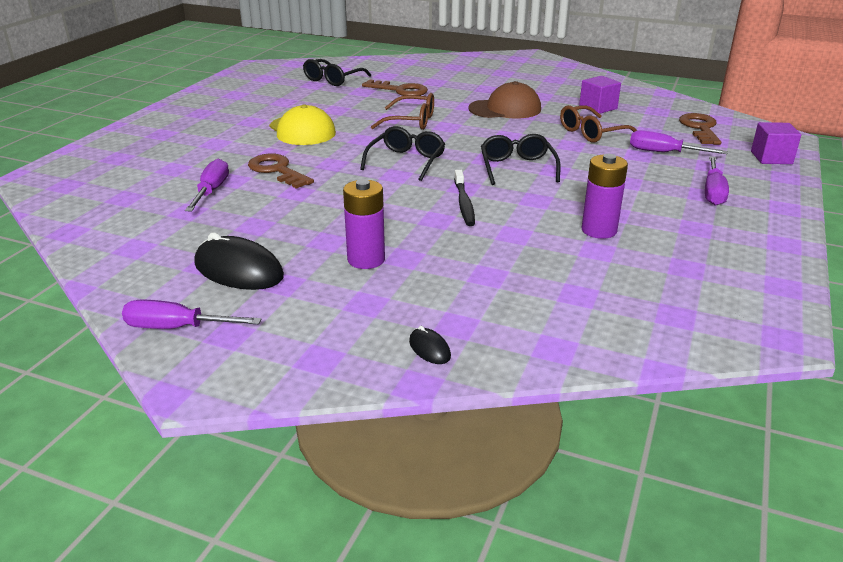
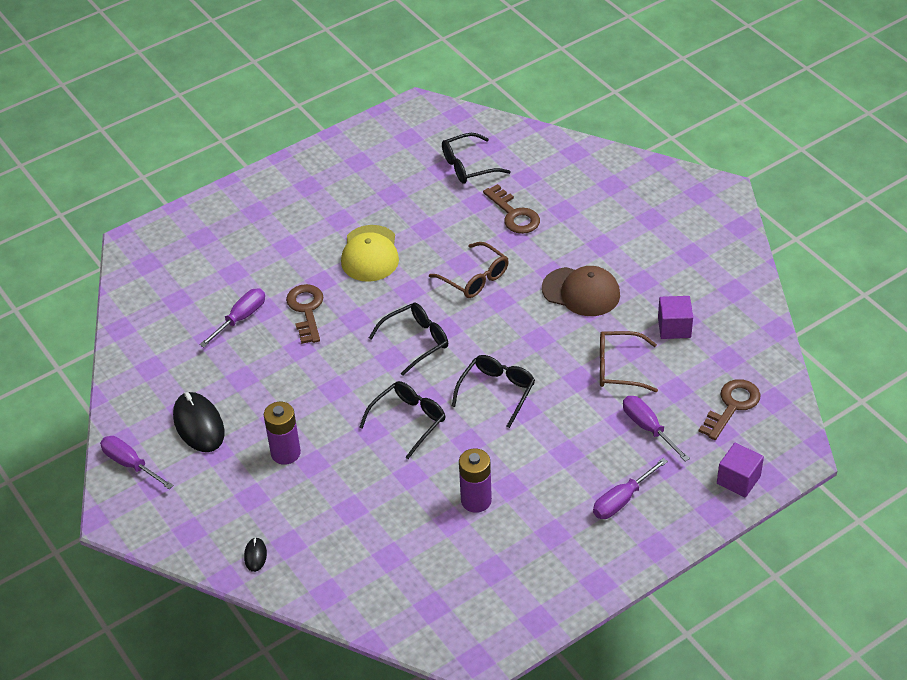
camera: 35 degrees right, 15 degrees up
black toothbrush [454,170,475,226] -> black glasses [359,381,445,459]

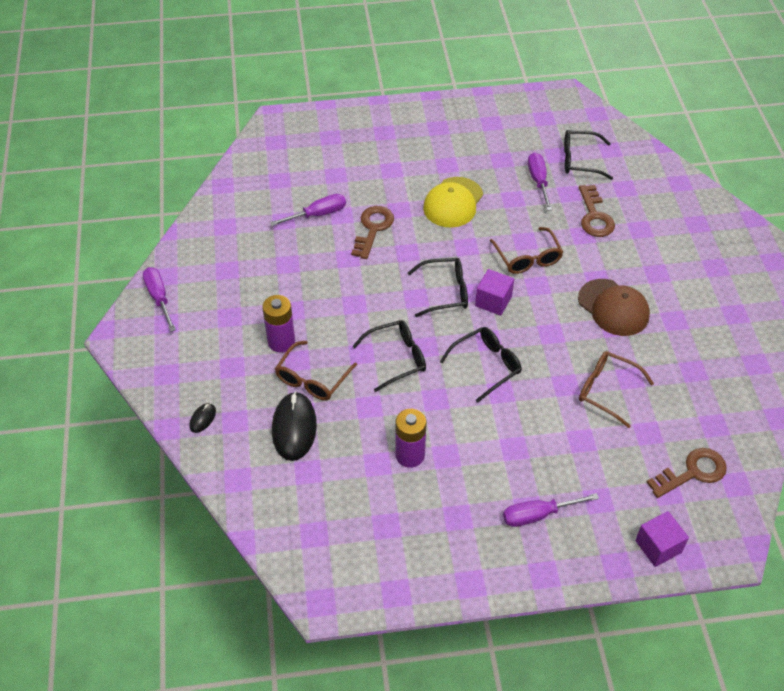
camera: 25 degrees right, 5 degrees up
black mouse [173,392,225,452] -> black mouse moved to [272,391,317,461]
purple screwdriver [623,396,690,461] -> purple screwdriver moved to [528,152,552,211]
purple cube [658,296,693,339] -> purple cube moved to [475,269,514,316]
none -> brown glasses [275,341,357,400]

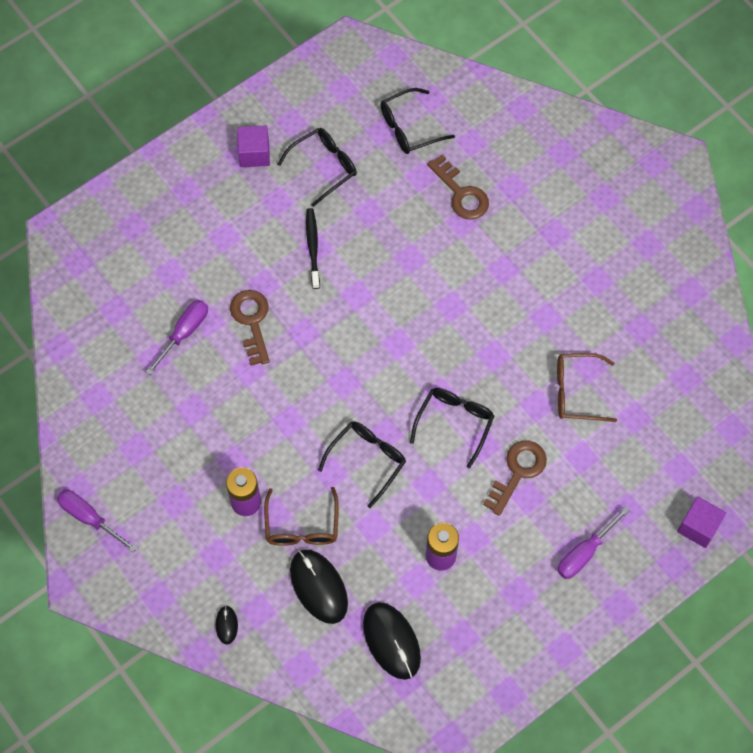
camera: 30 degrees left, 15 degrees up
black glasses [408,258,468,317] -> black glasses moved to [278,128,357,207]
yellow cap [423,177,483,228] -> black toothbrush [306,208,320,289]
purple cube [475,269,514,316] -> purple cube moved to [237,126,270,167]
brown glasses [490,227,563,274] -> none
purple screwdriver [528,152,552,211] -> none
brown cap [578,279,650,336] -> none
brown key [646,448,727,498] -> brown key moved to [483,441,547,516]
none -> black mouse [363,602,421,680]

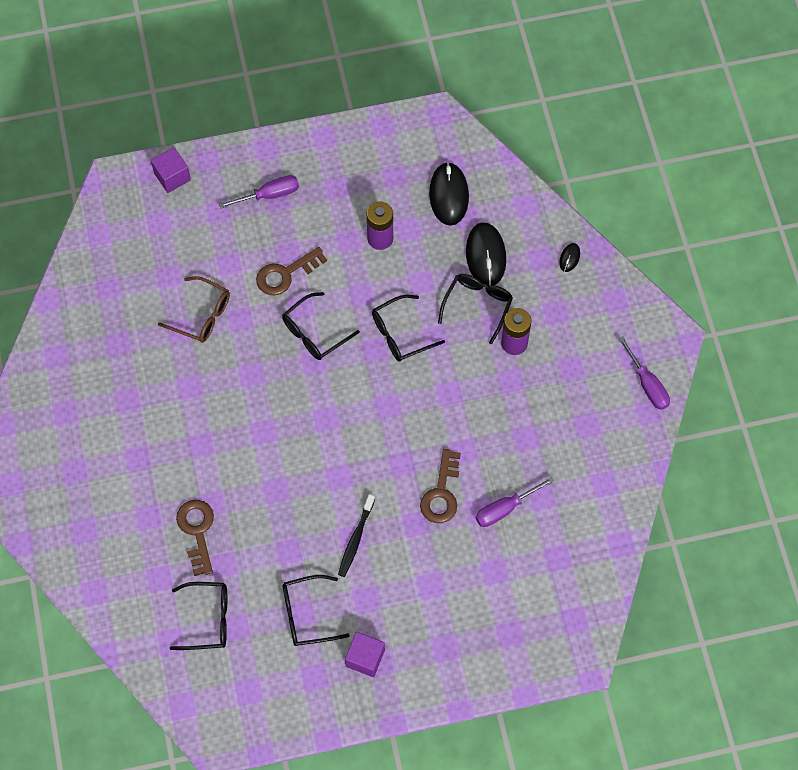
camera: 155 degrees left, 0 degrees up
brown glasses [264,487,339,546] -> black glasses [438,274,513,344]

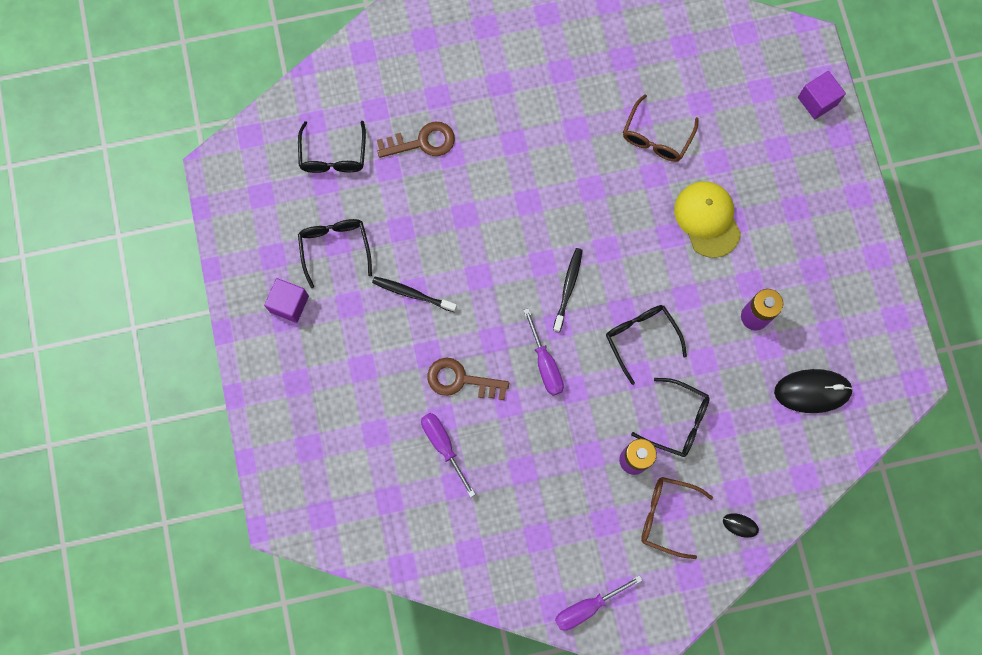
camera: 90 degrees right, 10 degrees up
purple screwdriver [219,175,299,209] -> purple screwdriver moved to [523,308,564,396]
brown key [256,247,327,295] -> yellow cap [674,181,741,258]
black glasses [282,292,360,360] -> none
black mouse [466,222,506,286] -> none
none -> black toothbrush [553,248,583,332]
none -> brown glasses [641,477,713,559]

